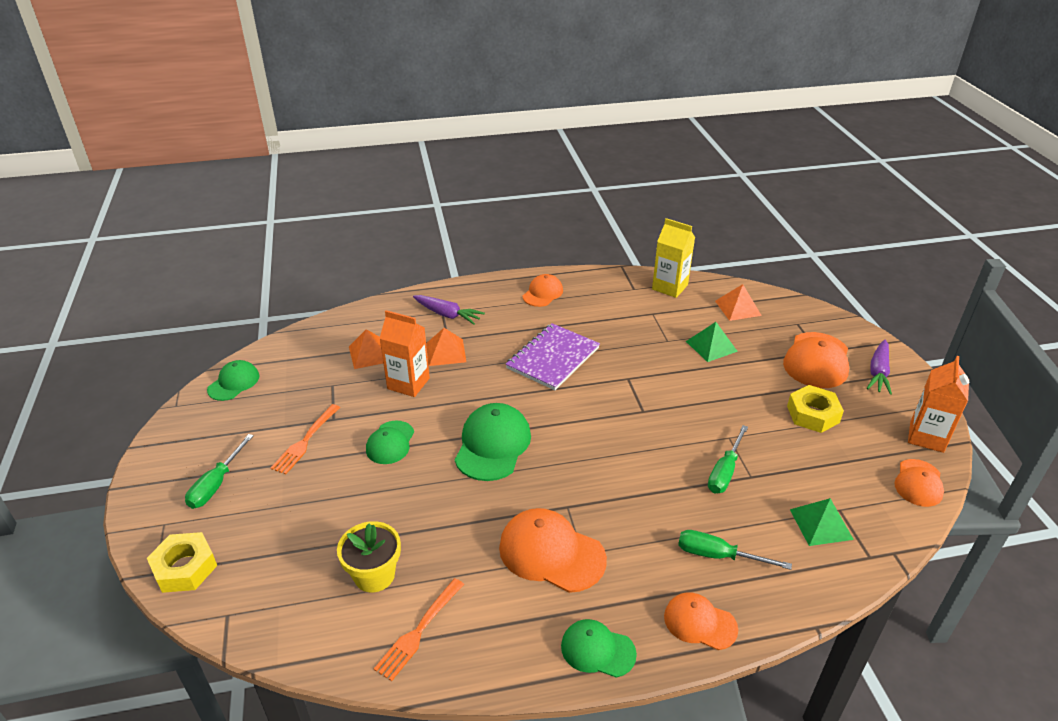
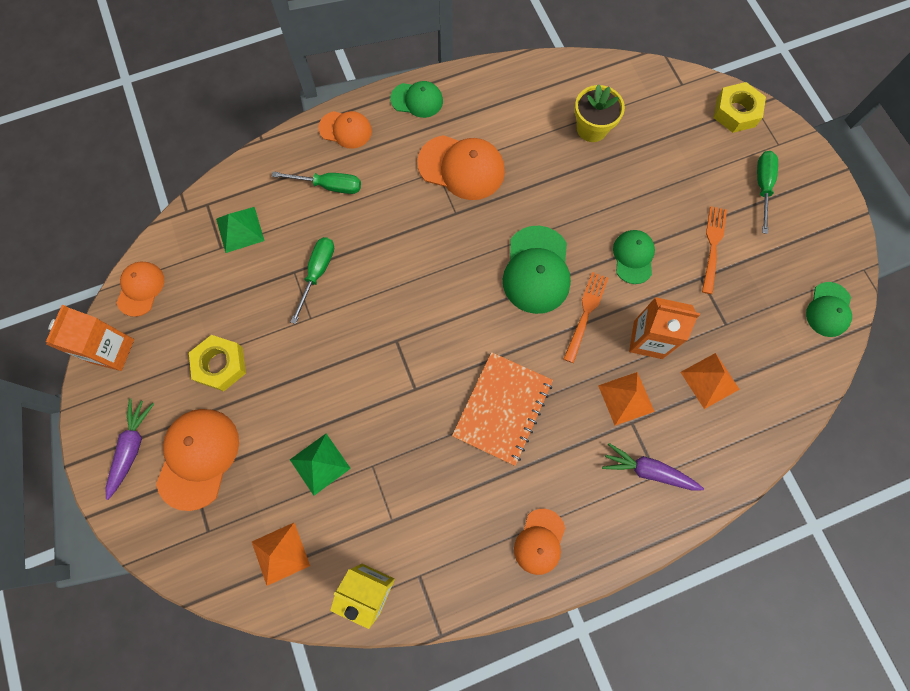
camera: 170 degrees right, 35 degrees up
orange fork [374,578,464,681] -> orange fork moved to [564,272,608,363]
purple notebook [506,323,600,390] -> orange notebook [452,352,553,466]

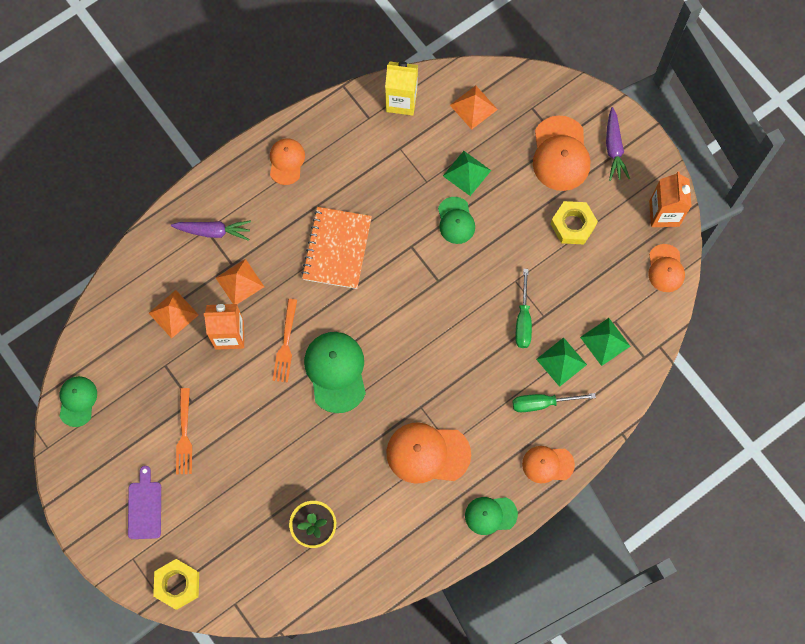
camera: 165 degrees right, 0 degrees up
green cap [613,230,655,284] -> green cap moved to [438,197,475,244]
green screwdriver [757,151,778,234] -> purple cutting board [128,466,161,539]
none -> green pyramid [536,337,587,387]

